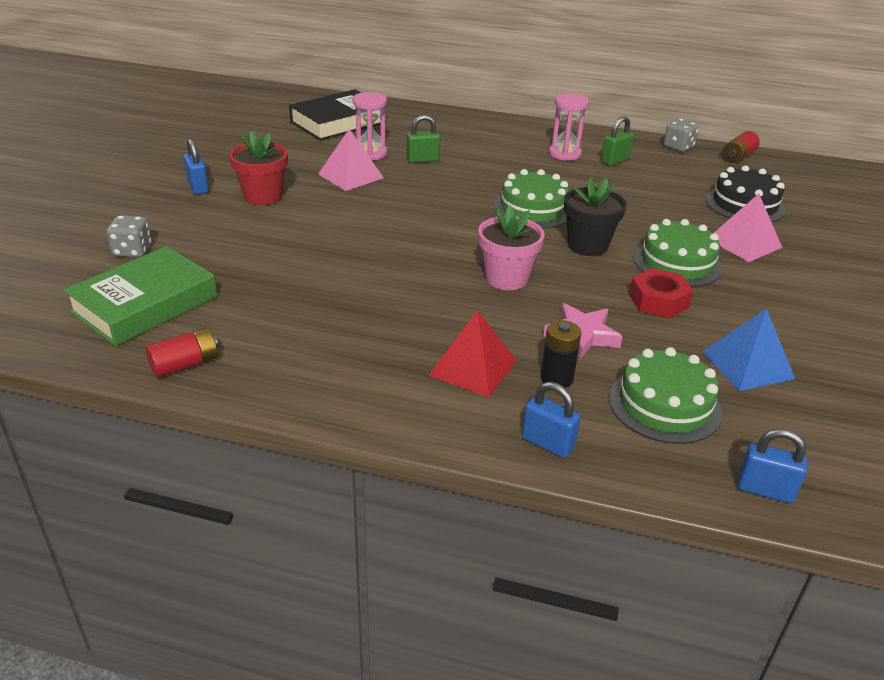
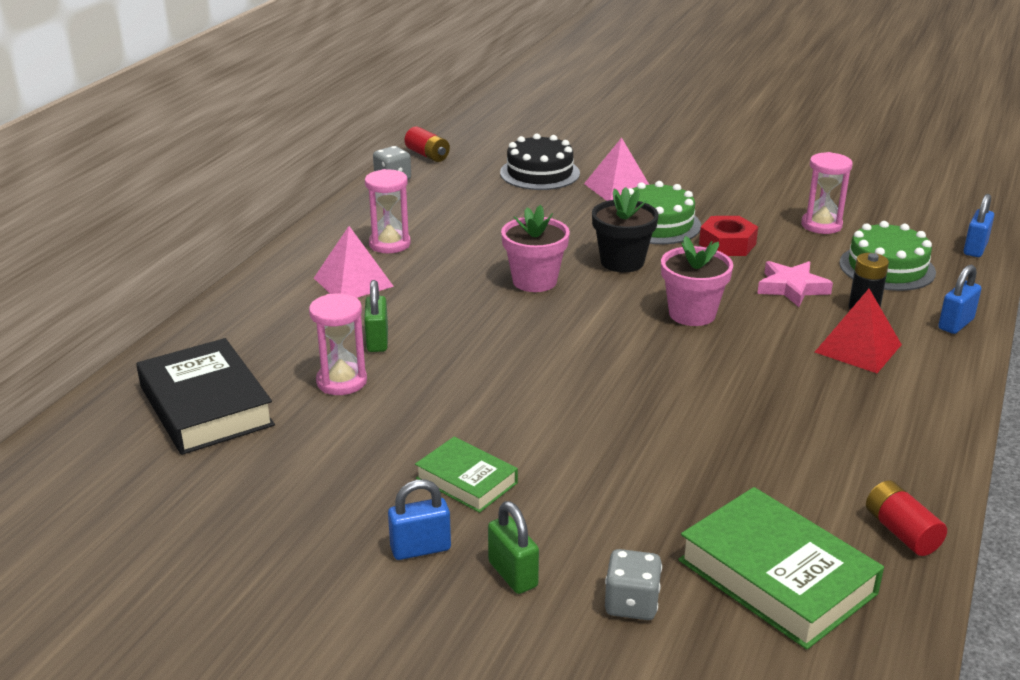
camera: 80 degrees left, 5 degrees down
red flower pot [229,131,288,205] -> green book [415,437,518,513]
pink pyramid [318,129,384,191] -> pink pyramid moved to [314,226,394,298]
green cake [494,169,569,229] -> pink flower pot [501,205,570,292]
green padlock [601,116,634,166] -> green padlock moved to [488,501,539,594]
blue pyramid [702,308,795,391] -> pink hourglass [801,152,853,234]

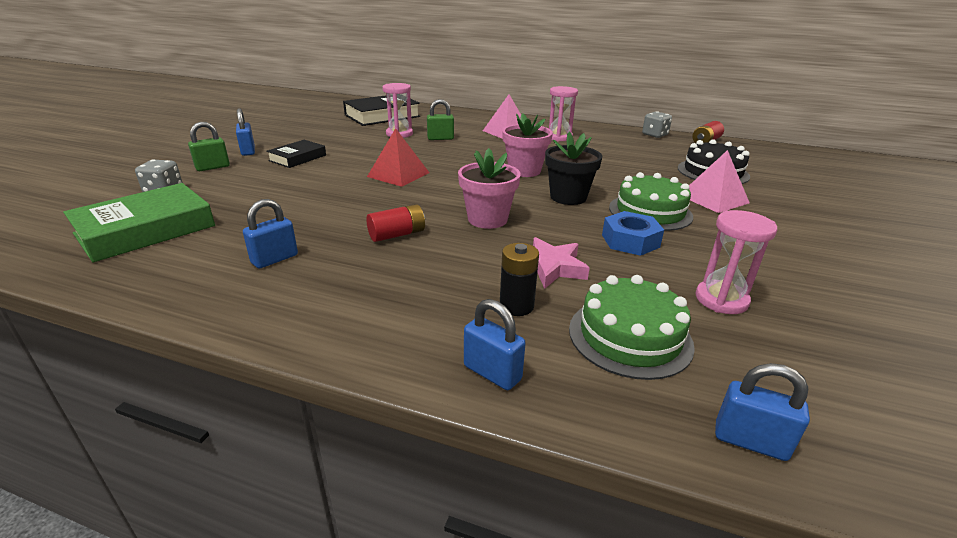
camera: 85 degrees right, 0 degrees up
green book [415,437,518,513] -> black book [266,140,326,168]
red nut [699,216,758,256] -> blue nut [602,211,664,256]
red pyramid [815,289,902,373] -> red pyramid moved to [367,128,430,187]
red battery [866,480,947,556] -> red battery moved to [366,204,425,242]
none -> blue padlock [243,199,298,268]

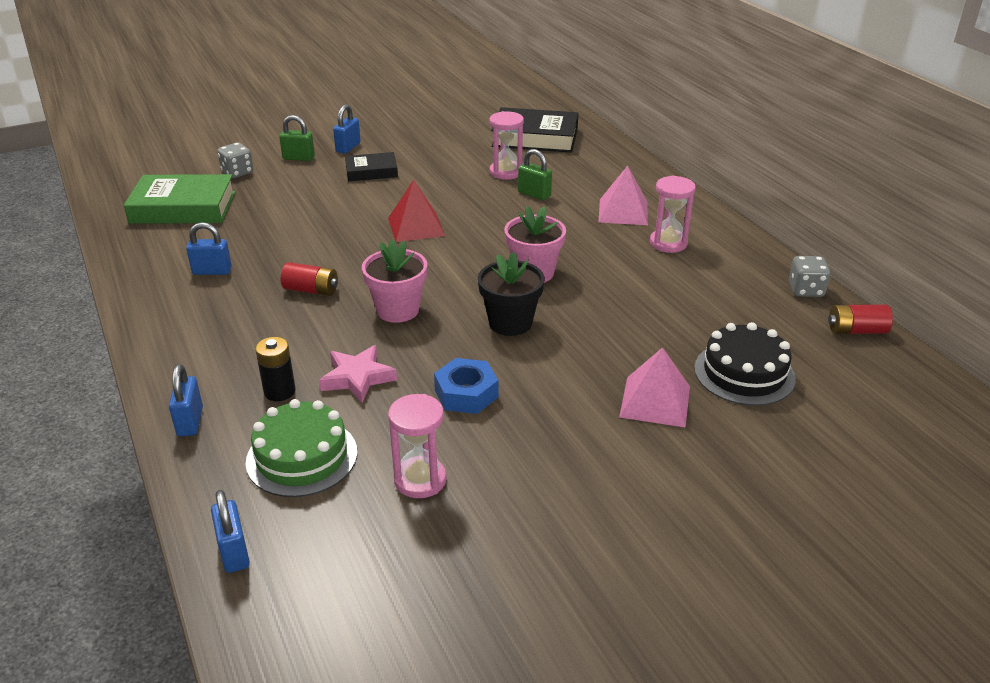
camera: 45 degrees right, 5 degrees up
green cake [609,172,693,231] -> none

